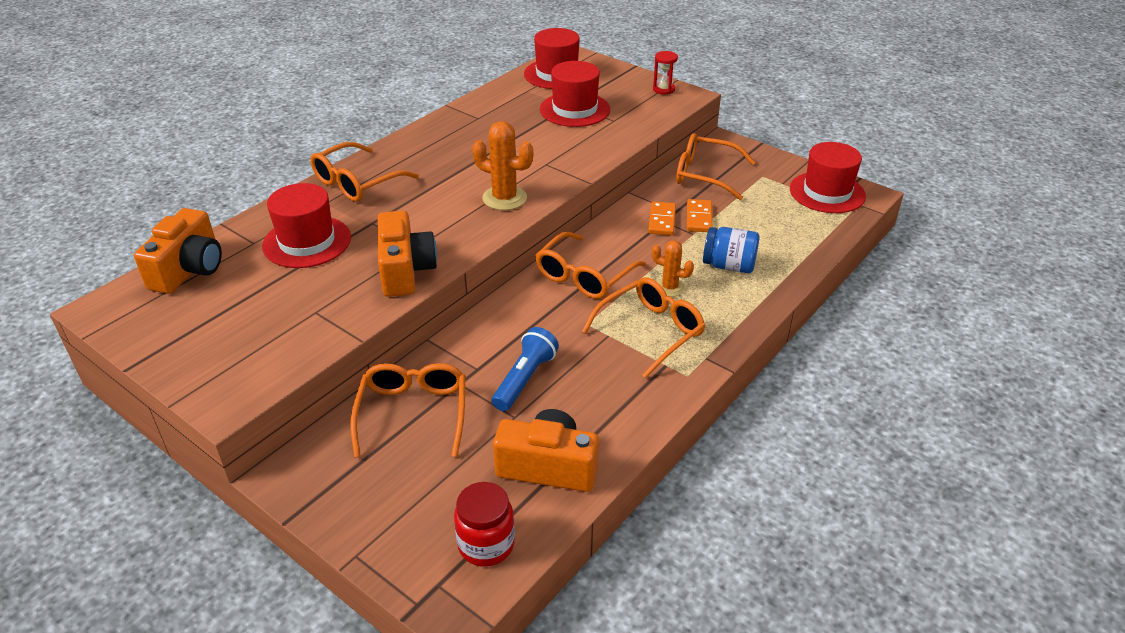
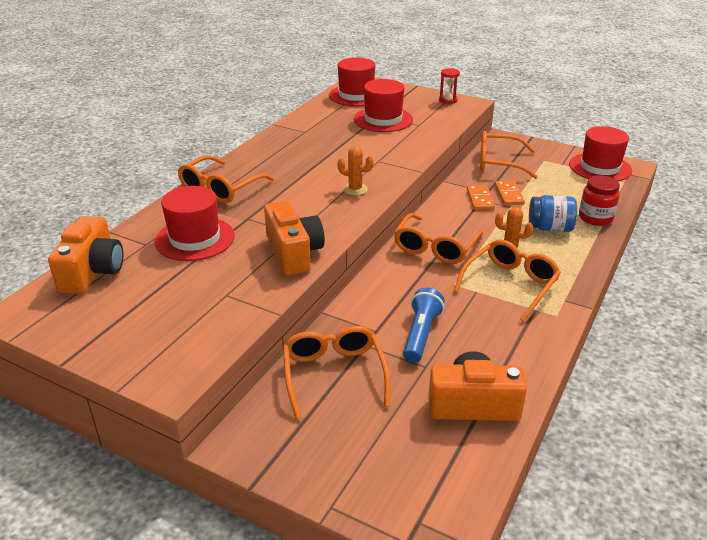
camera: 10 degrees left, 5 degrees down
red jar [454,482,515,566] -> red jar moved to [579,175,620,226]
orange cactus [472,121,533,210] -> orange cactus [337,146,374,195], size x0.64

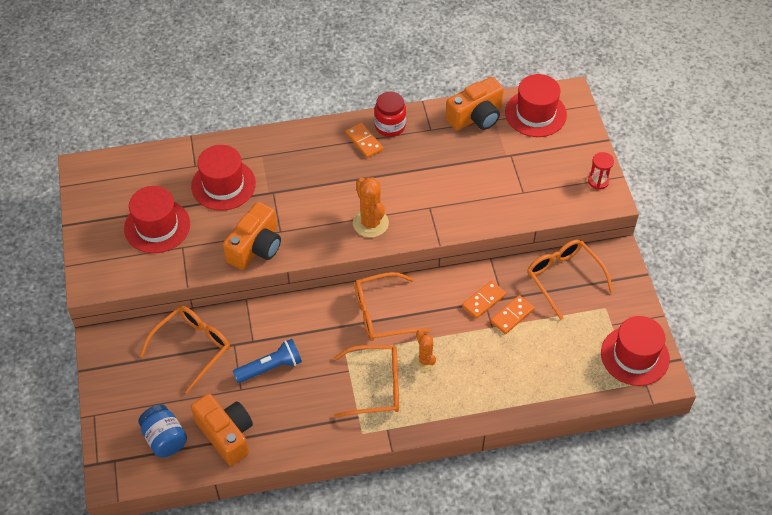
camera: 50 degrees right, 20 degrees up
orange camera [48,216,123,294] -> orange camera moved to [446,77,504,131]
orange glasses [178,155,274,203] -> none
orange cactus [337,146,374,195] -> orange cactus [353,178,389,238], size x1.57
red hat [354,79,413,132] -> red hat moved to [124,186,190,253]
blue jar [529,195,577,232] -> blue jar moved to [138,404,187,457]
red jar [579,175,620,226] -> red jar moved to [374,92,406,137]
none -> orange domino [346,122,383,158]

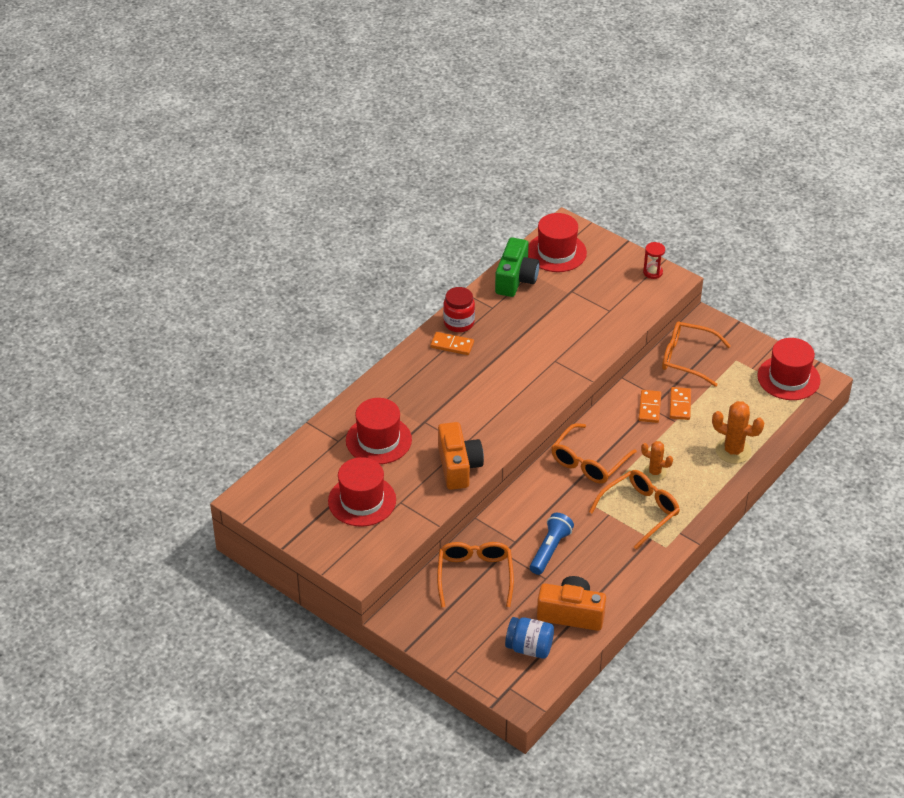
camera: 40 degrees left, 10 degrees down
orange cactus [353,178,389,238] -> orange cactus moved to [712,401,764,464]
orange camera [446,77,504,131] -> green camera [495,237,540,297]

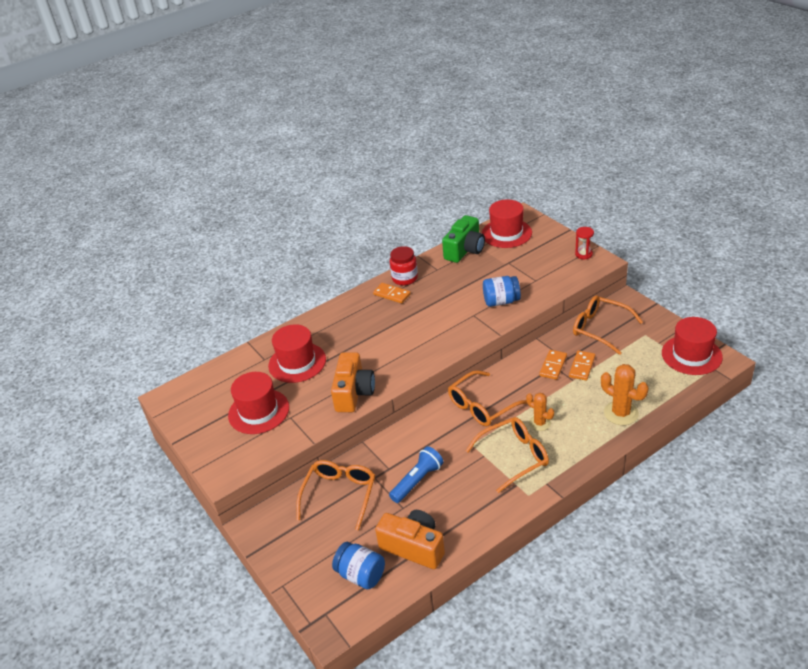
camera: 20 degrees right, 5 degrees down
none -> blue jar [483,276,521,307]

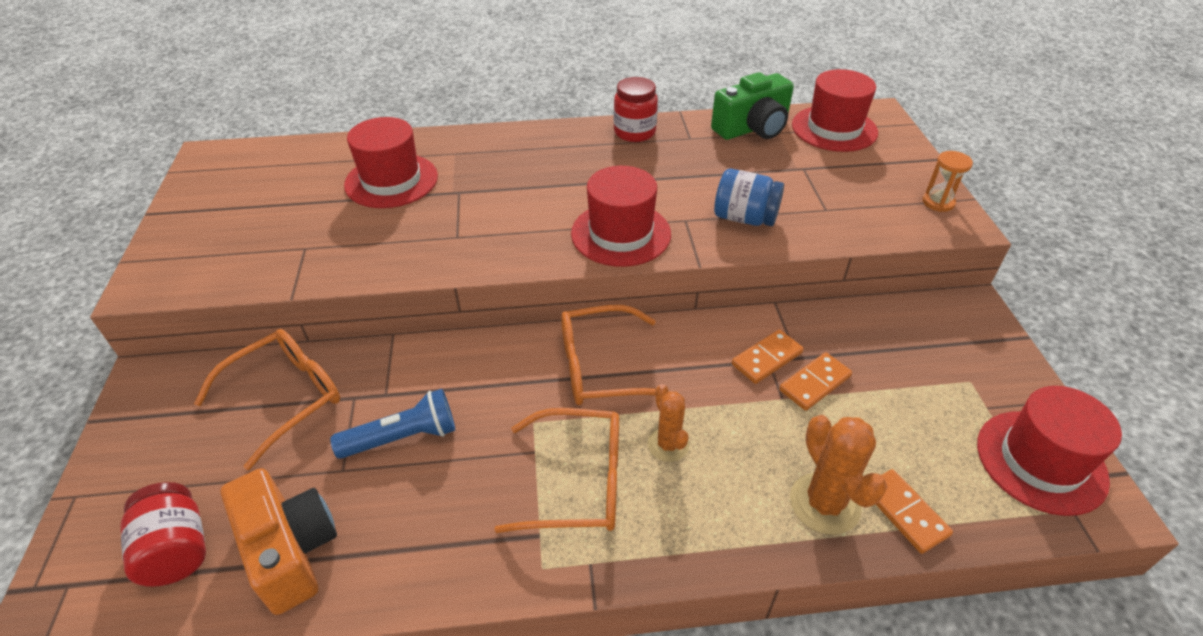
camera: 25 degrees right, 5 degrees up
red hat [228,372,289,434] -> red hat moved to [571,166,671,267]
orange camera [331,352,375,412] -> none
blue jar [332,542,385,589] -> red jar [120,482,206,587]
orange domino [373,283,411,303] -> orange domino moved to [876,469,953,554]
orange glasses [573,296,643,355] -> none
red hourglass [575,227,594,259] -> orange hourglass [923,151,973,212]

